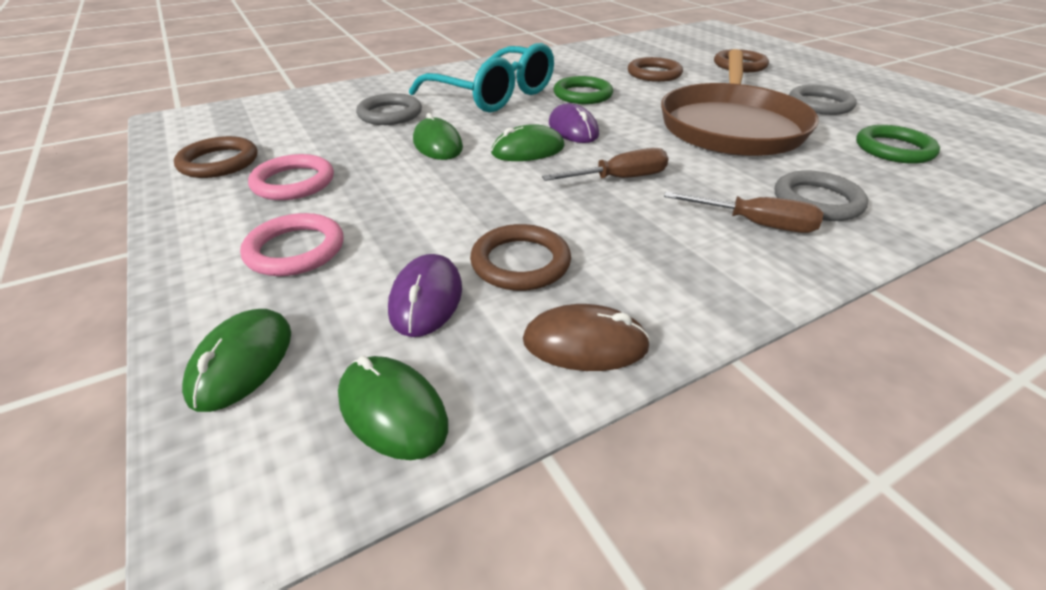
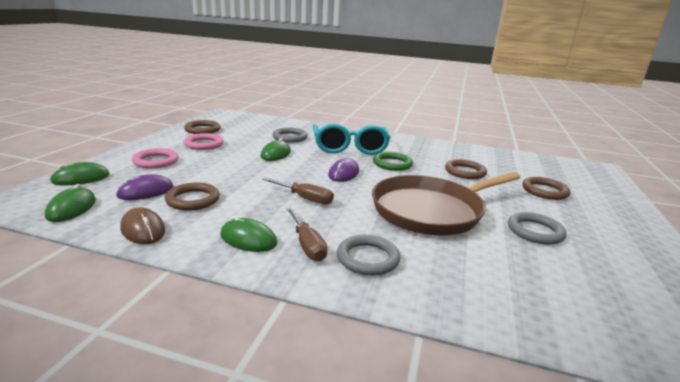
camera: 45 degrees right, 15 degrees down
green mouse [491,124,565,161] -> green mouse moved to [220,216,277,252]
green ring [856,125,940,164] -> none

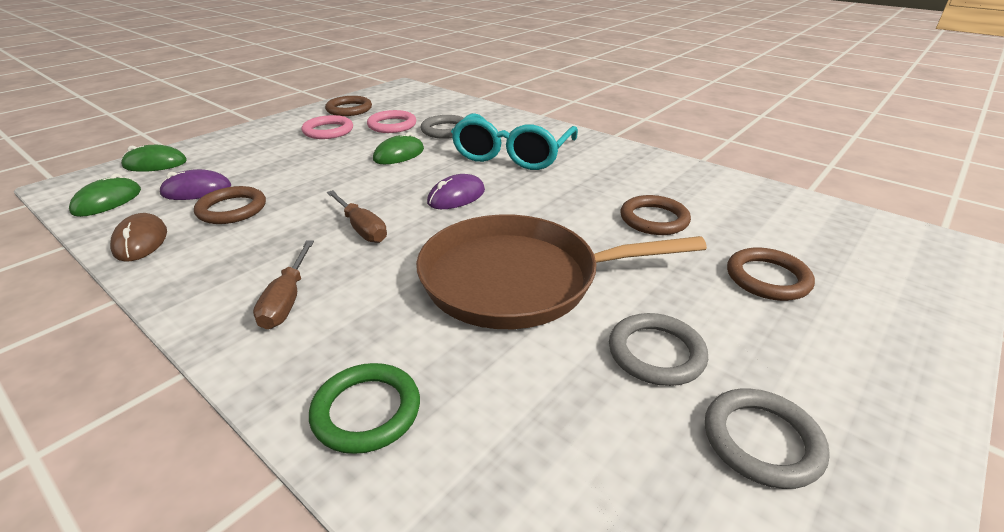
camera: 25 degrees right, 10 degrees up
pink ring [132,148,179,169] -> pink ring moved to [367,110,416,133]
green mouse [220,216,277,252] -> none
grey ring [337,235,400,276] -> grey ring moved to [705,388,830,489]
green ring [373,152,413,171] -> green ring moved to [309,363,420,454]

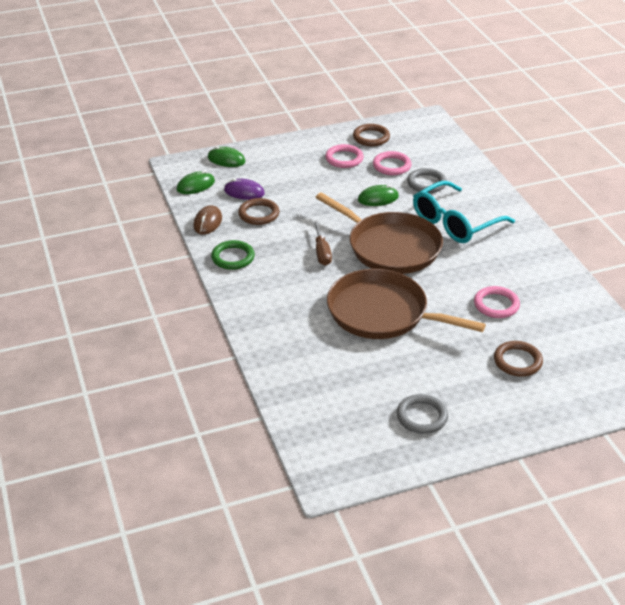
camera: 30 degrees right, 5 degrees up
brown screwdriver [253,240,314,329] -> none
green ring [309,363,420,454] -> green ring moved to [211,240,255,270]
purple mouse [427,174,485,209] -> brown pan [315,192,443,274]
grey ring [609,313,708,386] -> none
brown ring [621,195,691,235] -> pink ring [474,286,520,318]

